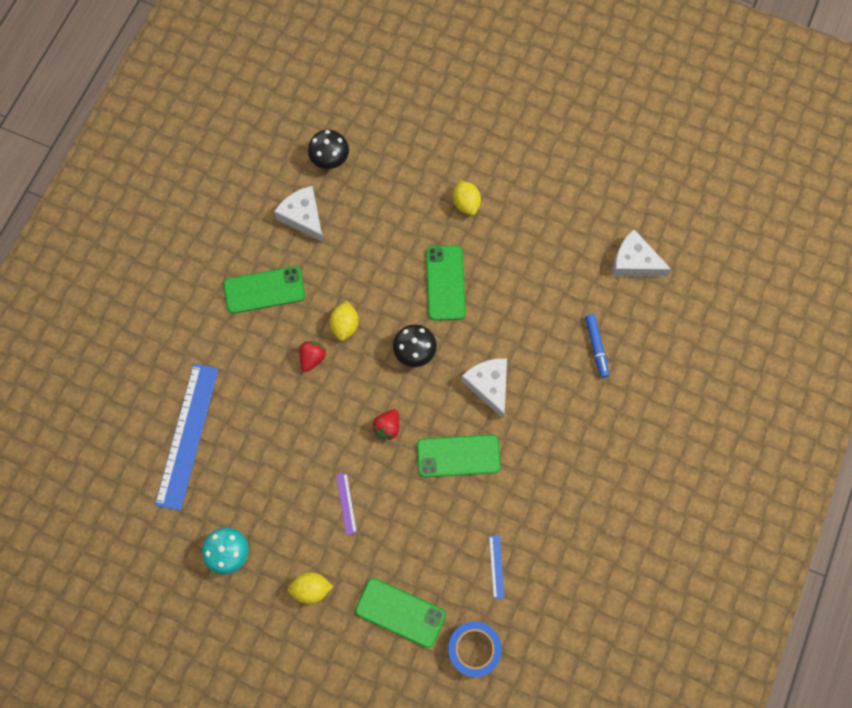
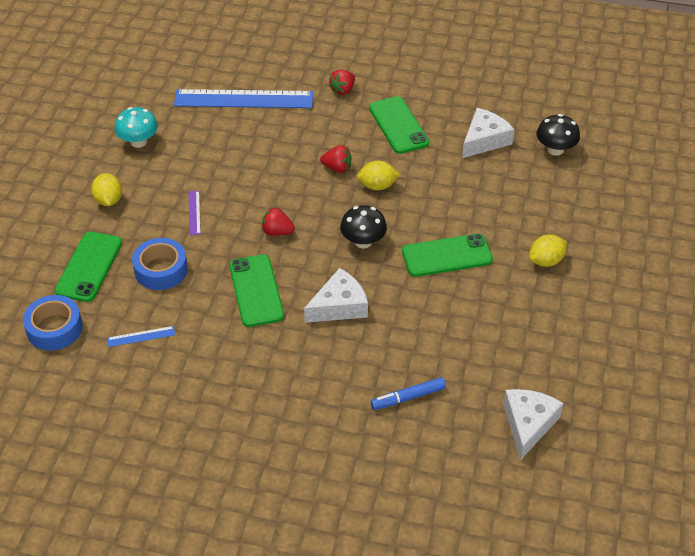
camera: 80 degrees right, 25 degrees down
purple ruler [336,473,357,535] -> purple ruler turned 75 degrees counterclockwise [189,191,201,235]
none -> blue tape [132,238,188,290]
none -> red strawberry [329,70,355,95]

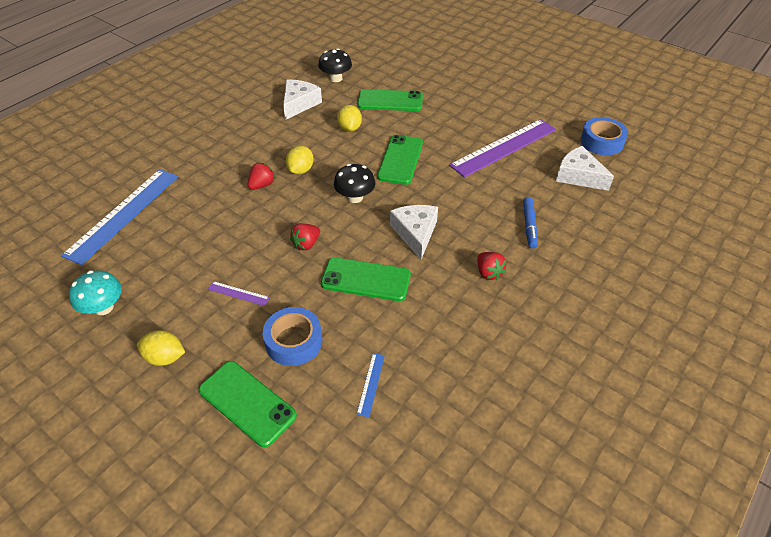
camera: 65 degrees left, 0 degrees up
blue tape [23,295,83,351] -> blue tape moved to [581,117,628,155]
red strawberry [329,70,355,95] -> red strawberry moved to [477,252,506,280]
green phone [369,96,429,154] -> green phone moved to [358,89,423,111]
white cheese [462,108,514,158] -> white cheese turned 45 degrees clockwise [283,79,322,120]
yellow lemon [529,235,567,267] -> yellow lemon moved to [337,105,362,132]
none -> purple ruler [449,119,556,177]

